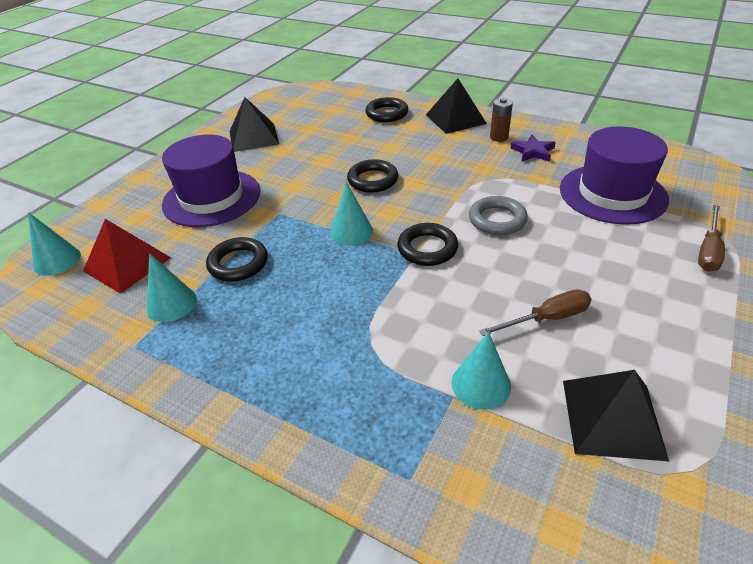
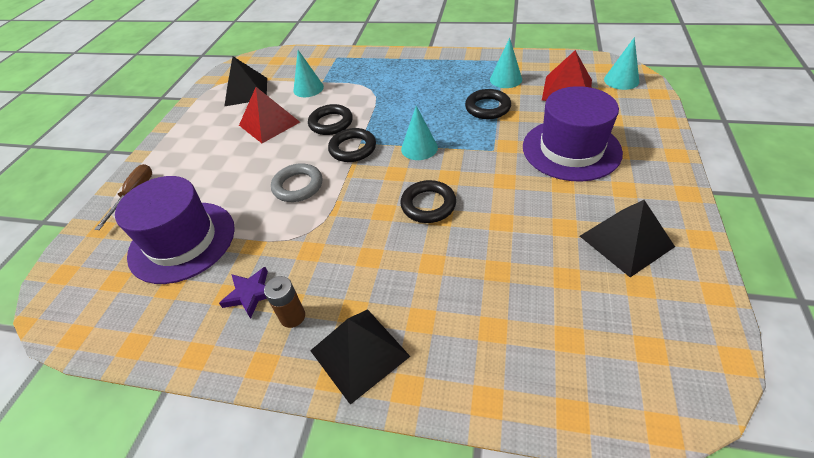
camera: 165 degrees right, 5 degrees up
black ring [365,97,408,122] -> black ring moved to [308,104,353,135]
brown screwdriver [479,290,592,336] -> red pyramid [239,87,300,143]

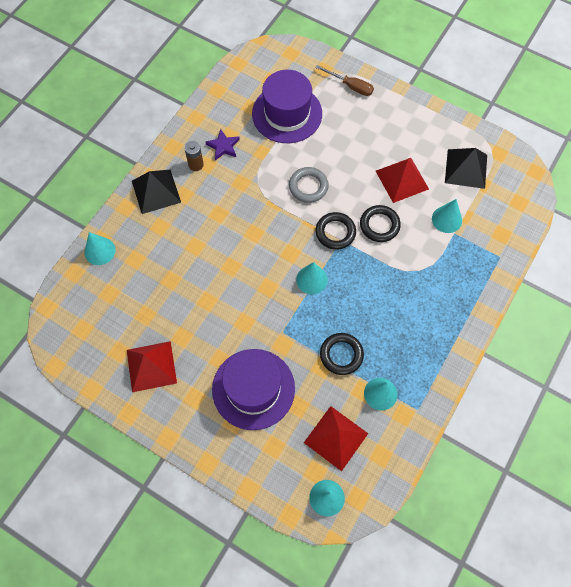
camera: 105 degrees right, 20 degrees up
black ring [401,180,456,223] -> none
black pyramid [580,200,675,277] -> red pyramid [127,341,177,392]
none -> turquoise cone [85,232,115,265]

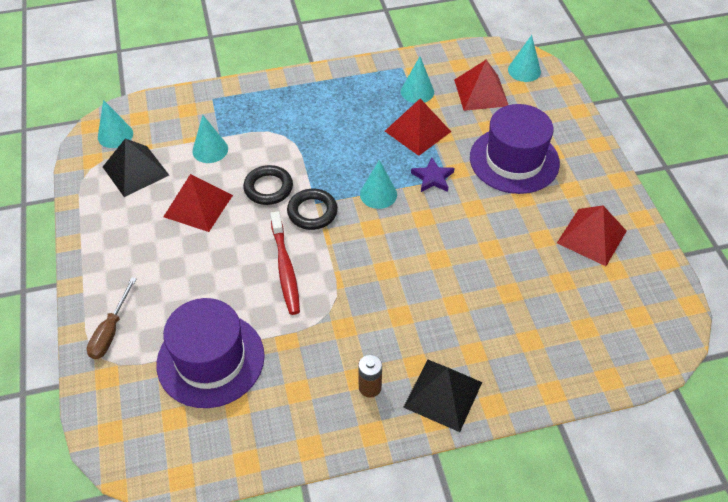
camera: 135 degrees left, 15 degrees down
turquoise cone [85,232,115,265] -> turquoise cone moved to [98,100,133,148]
purple star [205,129,240,160] -> purple star moved to [411,157,455,192]
grey ring [289,167,329,203] -> red toothbrush [270,211,300,315]
brown screwdriver [315,65,374,96] -> brown screwdriver turned 150 degrees counterclockwise [87,277,136,359]
black ring [320,333,364,375] -> red pyramid [385,99,451,156]

